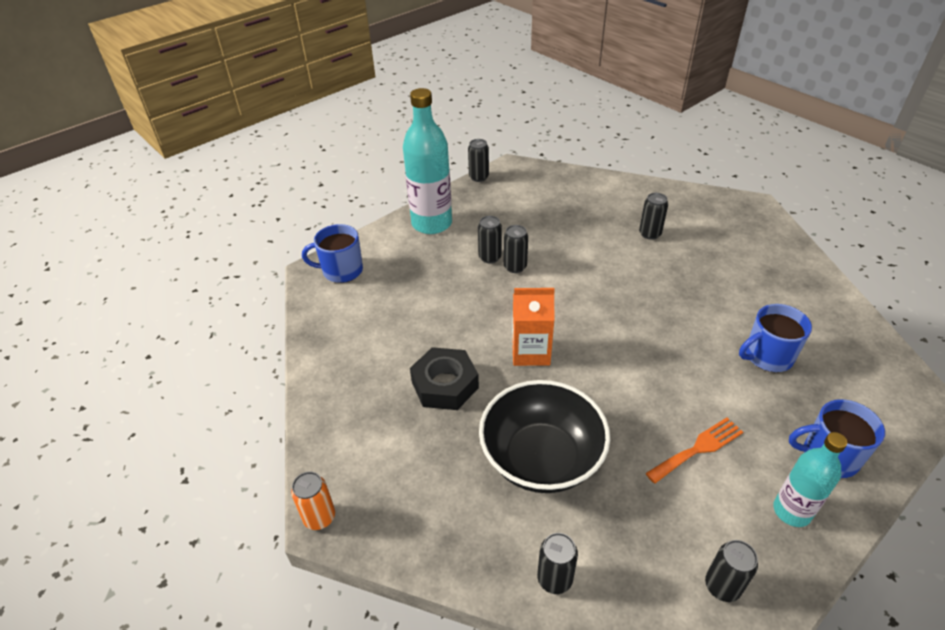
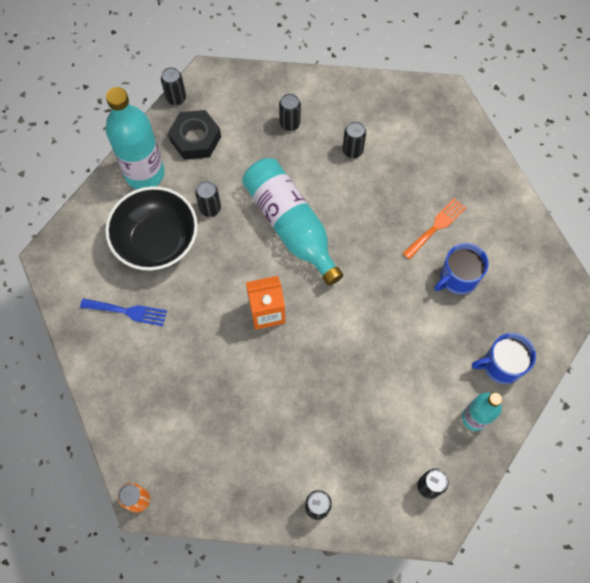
camera: 15 degrees left, 25 degrees up
blue mug [302,224,363,283] -> none
black nut [410,347,479,410] -> black nut moved to [168,110,221,160]
black bowl [479,380,610,493] -> black bowl moved to [105,186,198,271]
black can [504,225,528,273] -> black can moved to [279,93,301,131]
orange fork [645,417,743,484] -> orange fork moved to [402,198,466,260]
none -> blue fork [80,298,167,326]
none -> turquoise bottle [242,158,343,286]

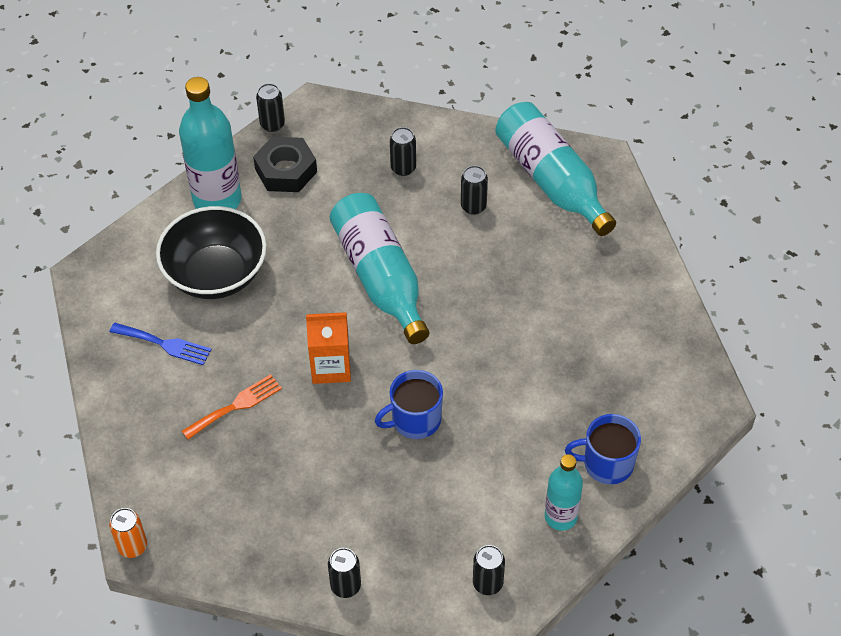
camera: 10 degrees right, 15 degrees down
black can [195,181,221,217] -> none
orange fork [402,198,466,260] -> orange fork moved to [182,374,282,440]
blue mug [434,243,489,295] -> blue mug moved to [375,370,443,439]
none -> turquoise bottle [495,102,616,236]

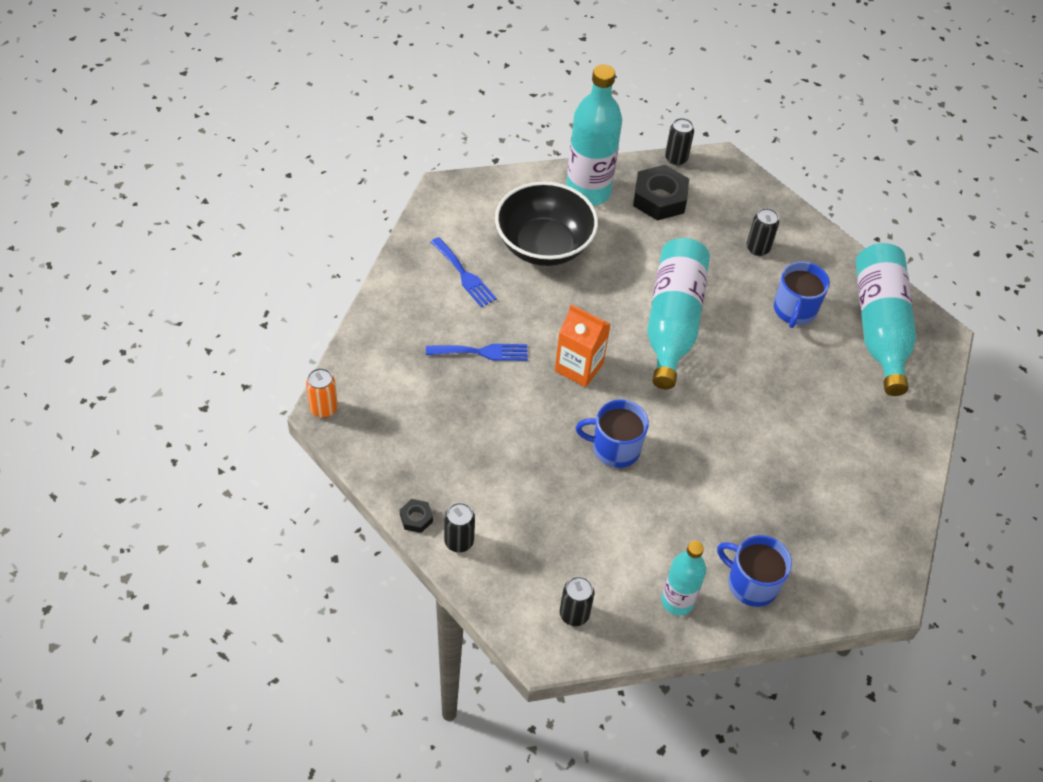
camera: 30 degrees right, 0 degrees up
orange fork [182,374,282,440] -> blue fork [426,344,528,361]
black can [461,166,488,215] -> blue mug [774,261,830,328]
none -> black nut [400,499,433,533]

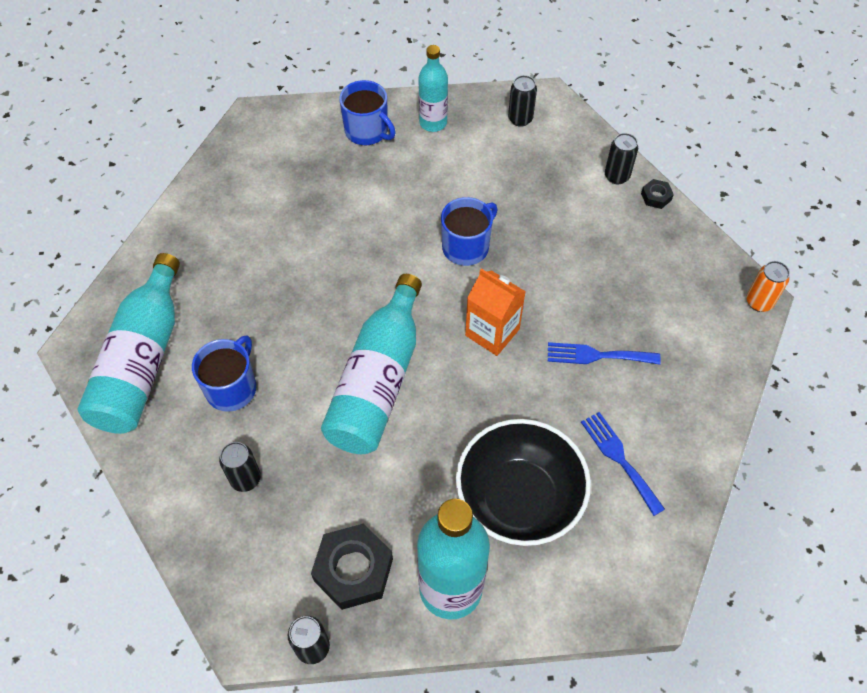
camera: 170 degrees left, 5 degrees up
blue mug [576,399,649,468] -> blue mug turned 60 degrees counterclockwise [441,197,497,266]

